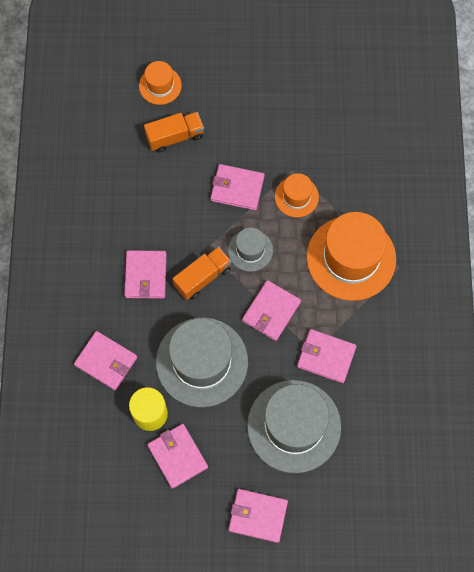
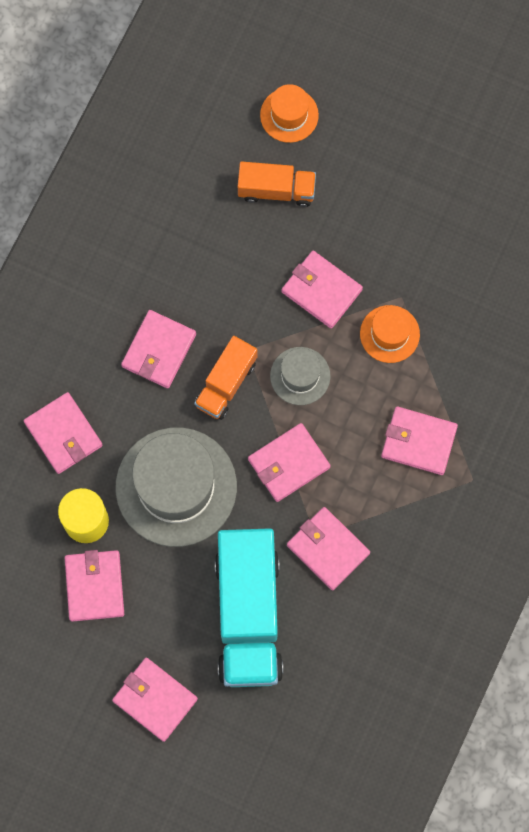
camera: 25 degrees right, 5 degrees up
orange truck [173,247,231,300] -> orange truck turned 135 degrees clockwise [194,336,258,420]
grey hat [247,380,341,473] -> turquoise truck [215,528,283,687]
orange hat [307,212,396,301] -> pink wallet [381,406,458,475]

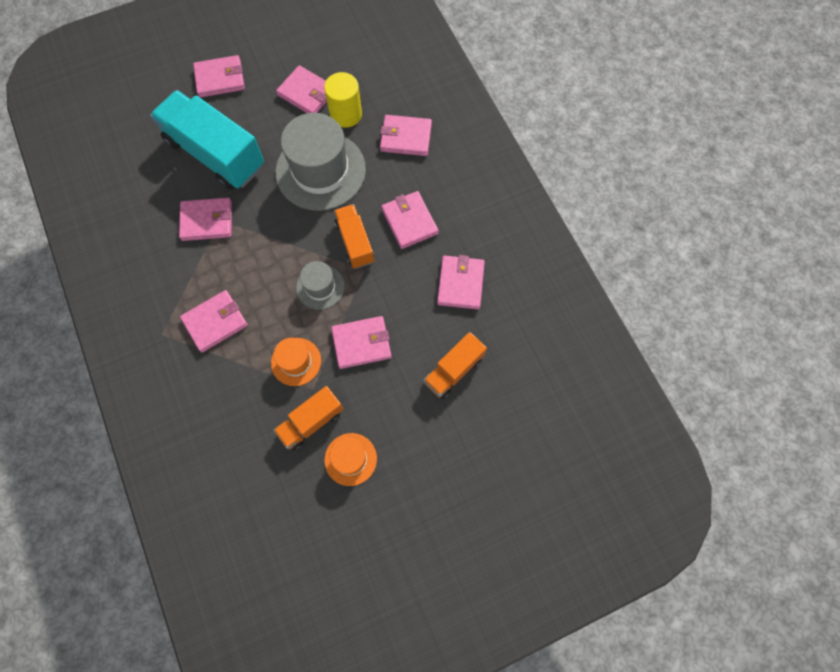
camera: 130 degrees right, 5 degrees down
pink wallet [248,423,330,502] -> pink wallet moved to [437,255,485,310]
orange hat [260,84,319,143] -> orange hat moved to [324,433,377,486]
none -> orange truck [273,386,344,451]

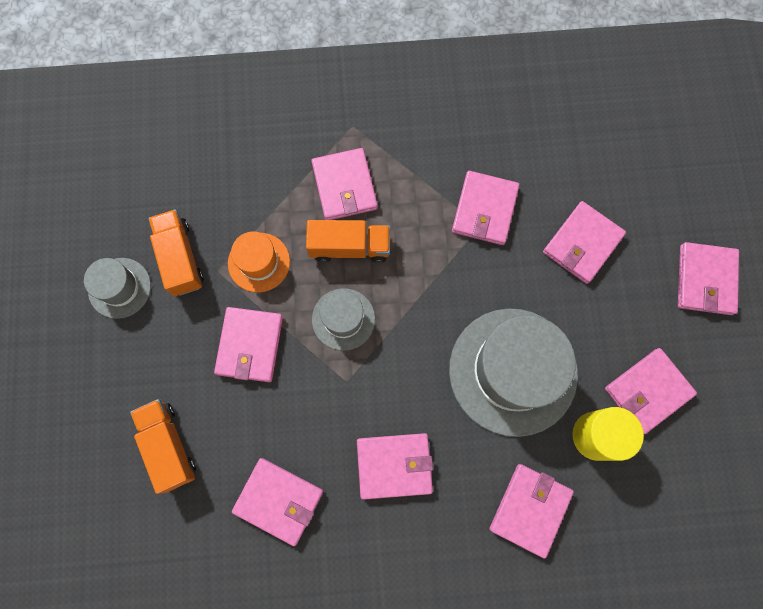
camera: 110 degrees right, 5 degrees up
turquoise truck [150,90,264,190] -> pink wallet [543,201,626,284]
orange hat [324,433,377,486] -> grey hat [84,258,151,319]
orange truck [334,204,374,268] -> orange truck moved to [306,220,390,263]

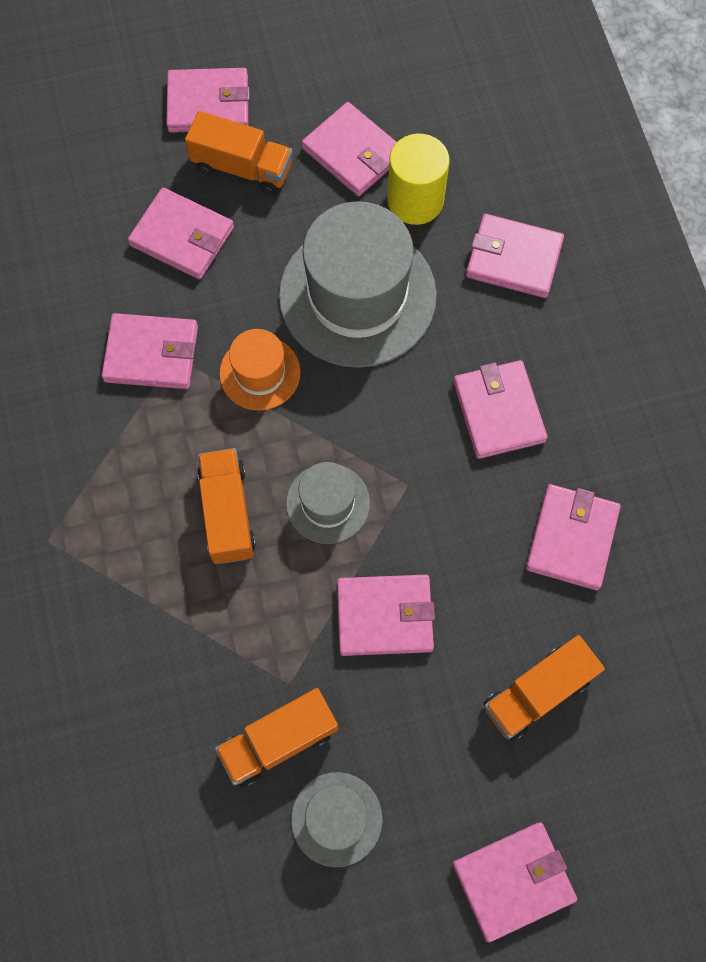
camera: 100 degrees left, 5 degrees down
orange hat [228,231,290,292] -> orange hat moved to [219,329,300,410]
pink wallet [312,148,378,220] -> pink wallet moved to [452,822,577,942]
none -> orange truck [185,111,293,195]

